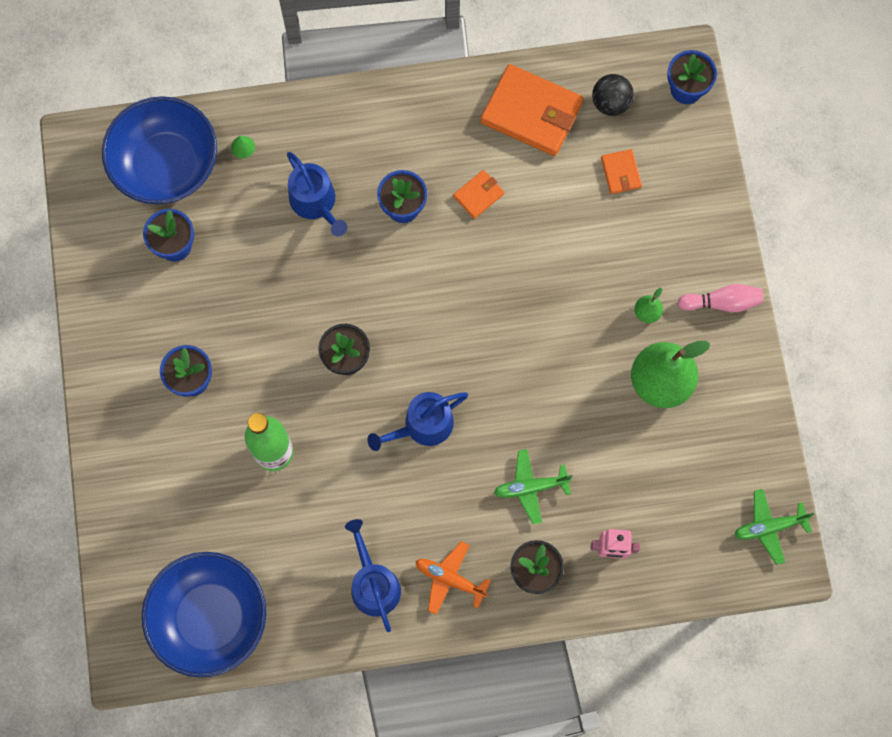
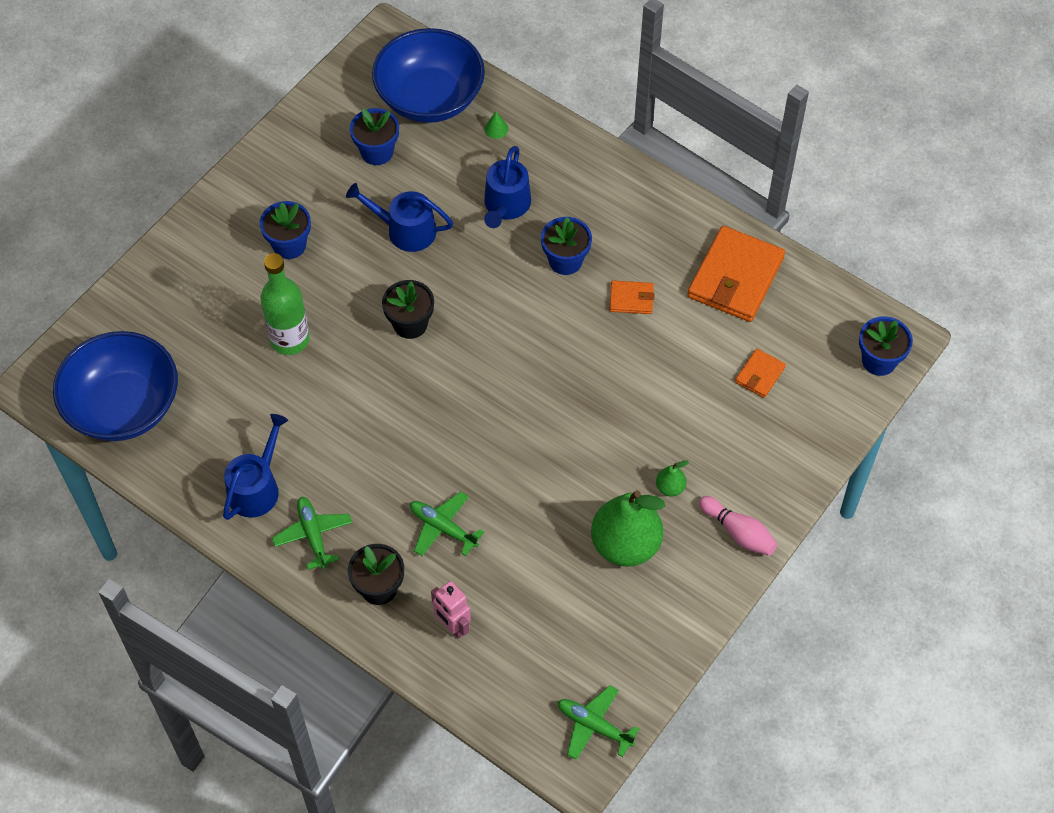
camera: 45 degrees right, 15 degrees down
blue watering can [368,392,468,451] -> blue watering can moved to [346,183,453,252]
orange plane [415,541,491,615] -> green plane [272,497,352,570]
orange wallet [481,64,583,156] -> orange wallet turned 45 degrees clockwise [687,226,785,322]
black ball [592,74,634,116] -> none

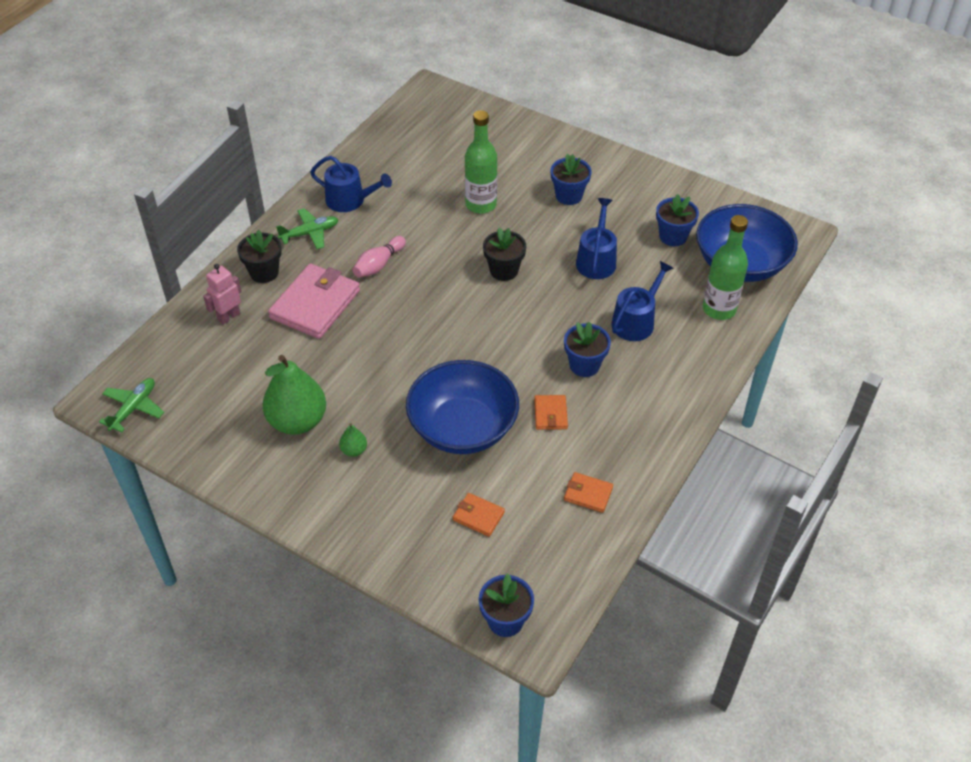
camera: 85 degrees right, 10 degrees down
blue bowl [53,331,178,441] -> blue bowl moved to [406,360,519,454]
green plane [410,492,484,556] -> pink wallet [268,263,360,339]
green cone [484,112,508,139] -> green bottle [703,215,748,320]
blue watering can [484,146,531,228] -> blue watering can turned 120 degrees clockwise [611,261,674,341]
orange wallet [687,226,785,322] -> orange wallet [564,472,613,513], size x0.48
pink bowling pin [699,496,778,556] -> pink bowling pin moved to [352,236,406,278]

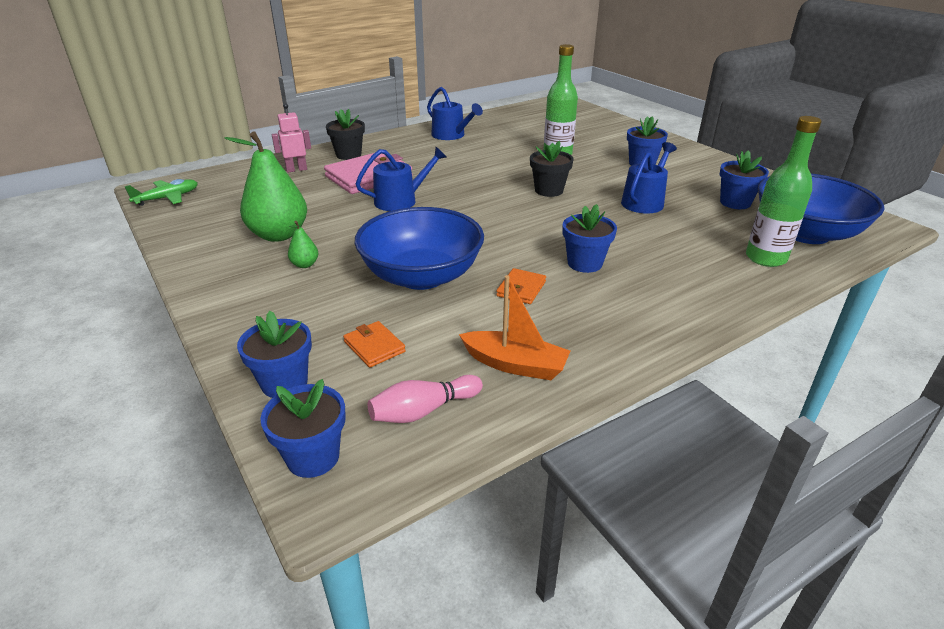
camera: 25 degrees right, 15 degrees down
green plane [276,208,339,249] -> none
pink bowling pin [352,236,406,278] -> pink bowling pin moved to [368,375,483,423]
orange wallet [564,472,613,513] -> orange boat [459,275,570,380]
blue watering can [611,261,674,341] -> blue watering can moved to [356,147,447,211]
none -> blue flower pot [237,311,312,398]

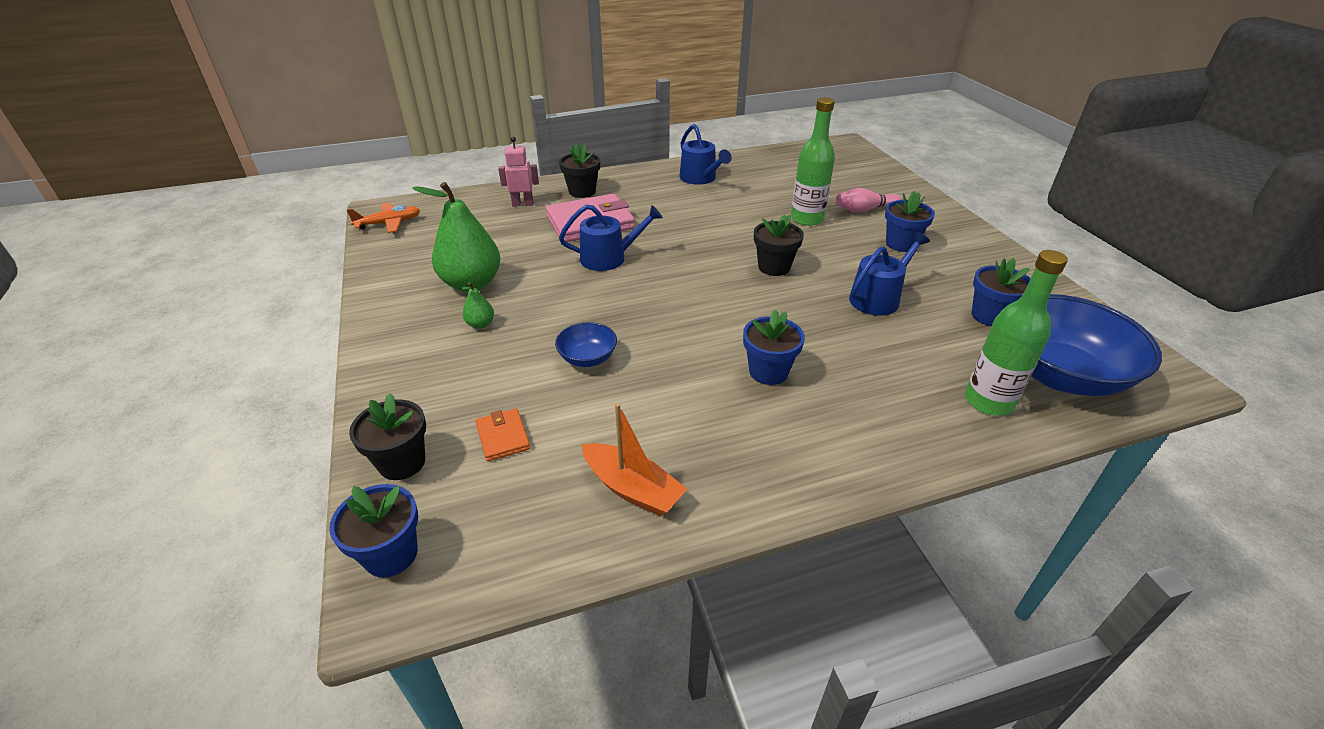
camera: 15 degrees right, 5 degrees up
green plane [124,179,198,206] -> orange plane [347,202,420,233]
blue flower pot [237,311,312,398] -> black flower pot [349,393,426,480]
blue bowl [355,207,484,290] -> blue bowl [555,322,617,367], size x0.46
pink bowling pin [368,375,483,423] -> pink bowling pin moved to [836,188,902,213]
orange wallet [496,268,546,304] -> none

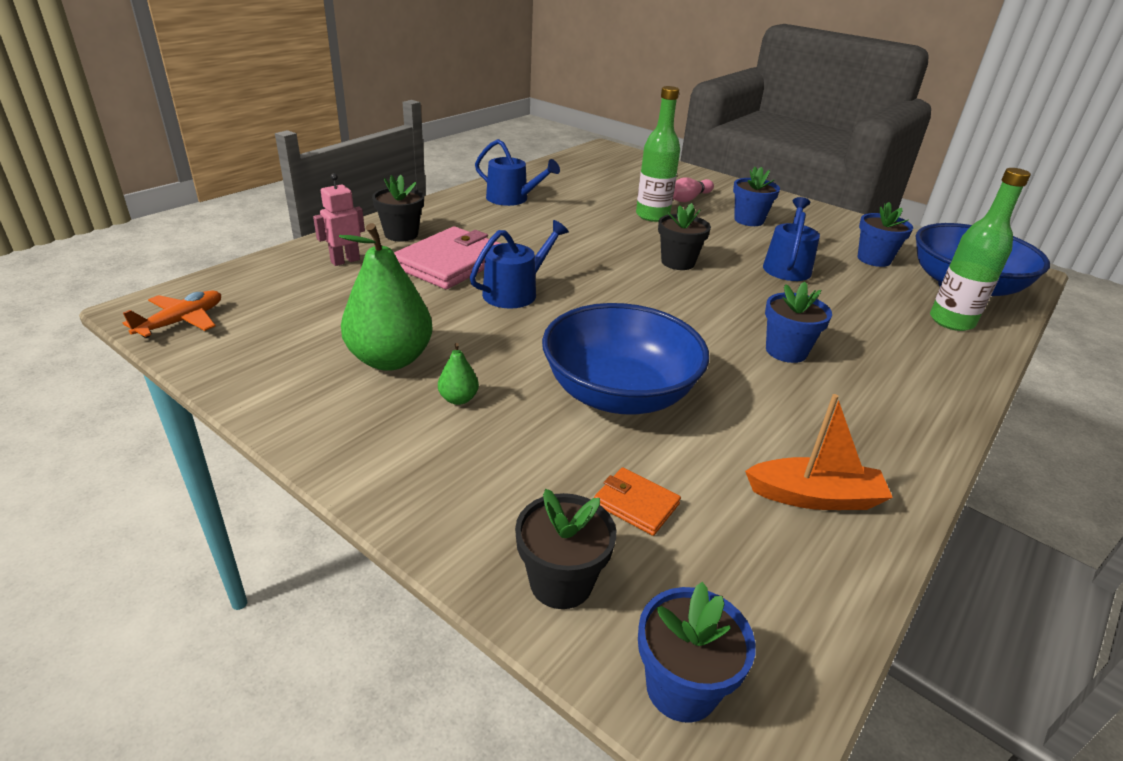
camera: 35 degrees left, 5 degrees down
blue bowl [555,322,617,367] -> blue bowl [542,303,709,414], size x2.18

